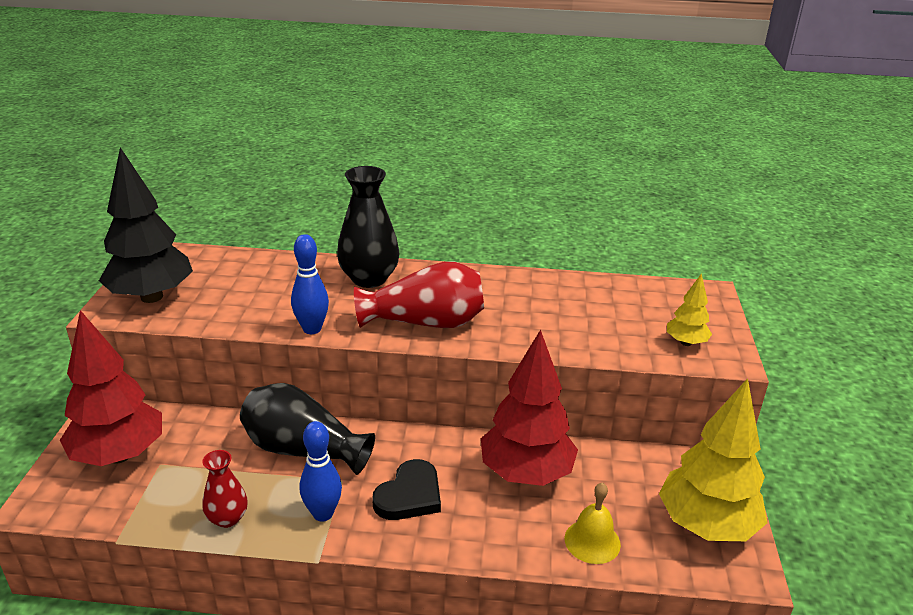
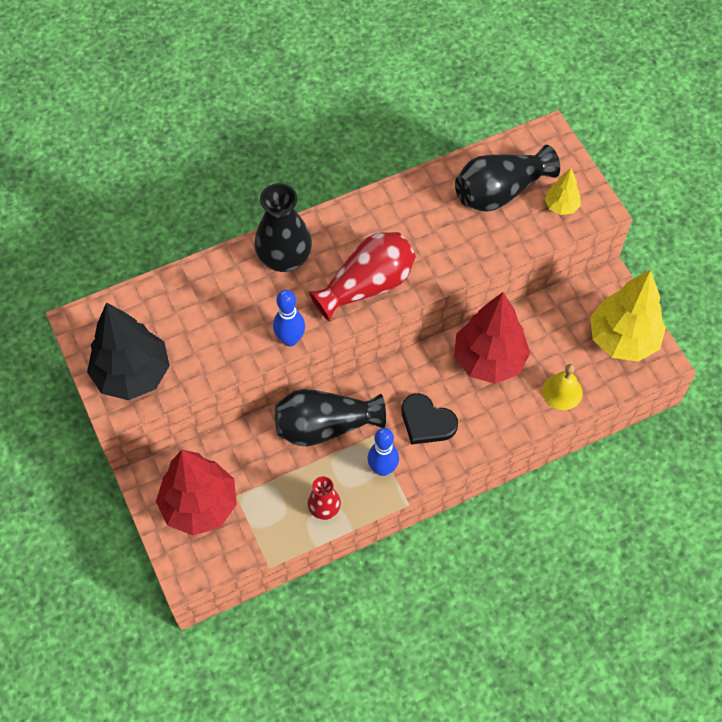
camera: 30 degrees left, 30 degrees up
black heart [372,459,441,520] -> black heart turned 120 degrees clockwise [402,393,458,445]
none -> black vase [455,145,560,212]

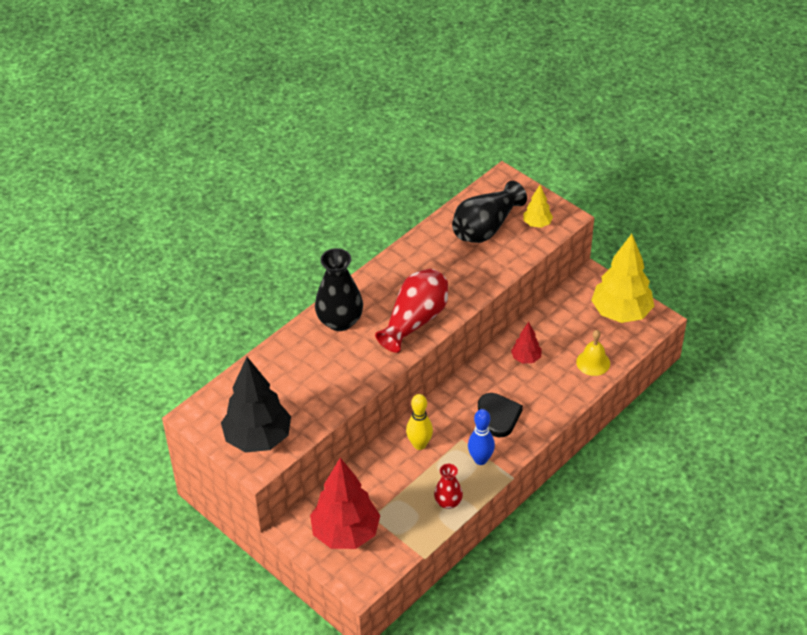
camera: 20 degrees left, 15 degrees down
blue bowling pin [273,290,305,346] -> none
black vase [275,389,386,446] -> yellow bowling pin [406,394,433,450]
black heart [402,393,458,445] -> black heart turned 120 degrees counterclockwise [478,393,523,438]
red tree [454,292,530,384] -> red tree [511,322,542,364], size x0.48

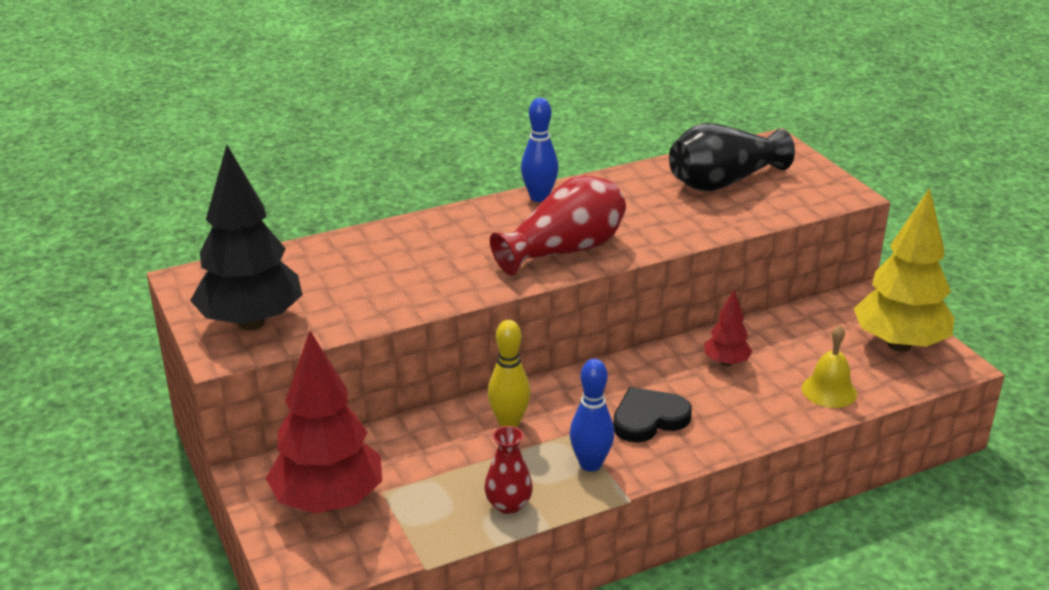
camera: 20 degrees right, 15 degrees down
black vase [315,248,363,331] -> none
black heart [478,393,523,438] -> black heart turned 120 degrees counterclockwise [613,387,692,442]
yellow tree [523,185,553,228] -> none
none -> blue bowling pin [521,98,559,202]

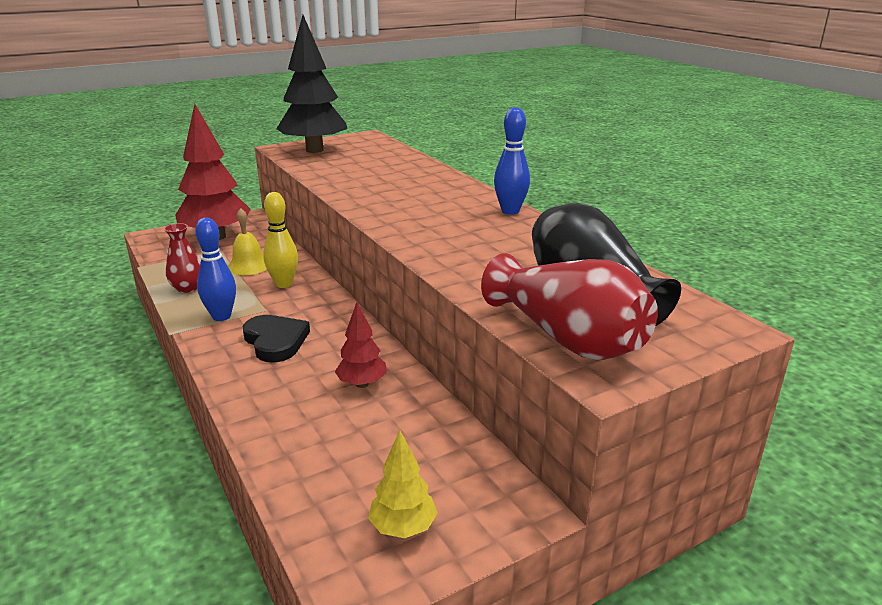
camera: 85 degrees right, 5 degrees down
red vase [490,175,626,275] -> red vase moved to [481,253,658,360]
yellow bell [802,325,857,408] -> yellow bell moved to [228,208,267,275]
yellow tree [854,188,955,352] -> yellow tree [368,431,438,538], size x0.48

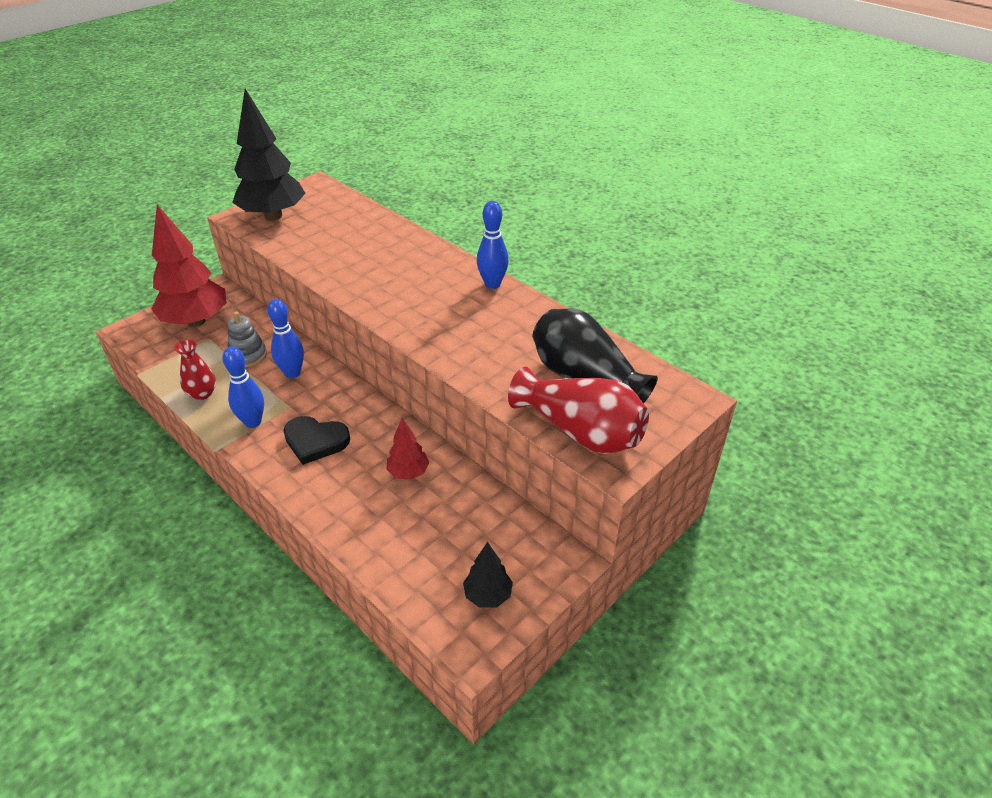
camera: 15 degrees left, 15 degrees up
yellow bell [228,208,267,275] -> grey stacking toy [228,311,267,367]
black heart [242,315,310,362] -> black heart turned 150 degrees clockwise [283,416,350,465]
yellow bowling pin [263,192,298,288] -> blue bowling pin [267,299,304,378]
yellow tree [368,431,438,538] -> black tree [463,542,513,608]

